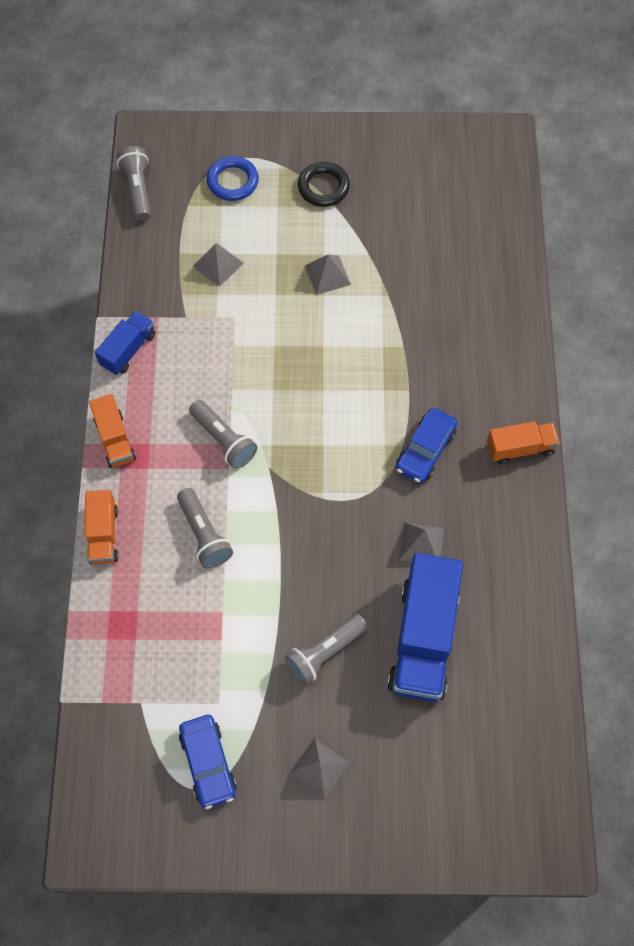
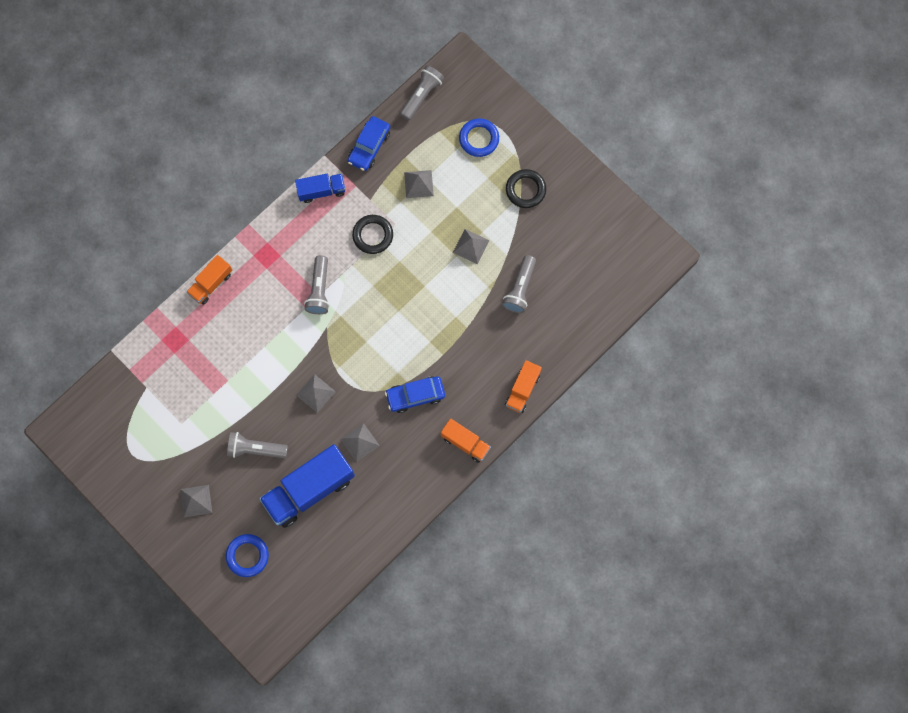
camera: 45 degrees right, 10 degrees up
orange truck [89,394,136,468] -> orange truck moved to [505,360,542,413]
grey flashlight [177,488,233,568] -> grey flashlight moved to [502,255,536,313]
blue car [179,715,237,809] -> blue car moved to [348,116,390,171]
none -> blue ring [226,534,269,577]
none -> grey pyramid [296,374,336,413]
none -> black ring [352,215,393,254]

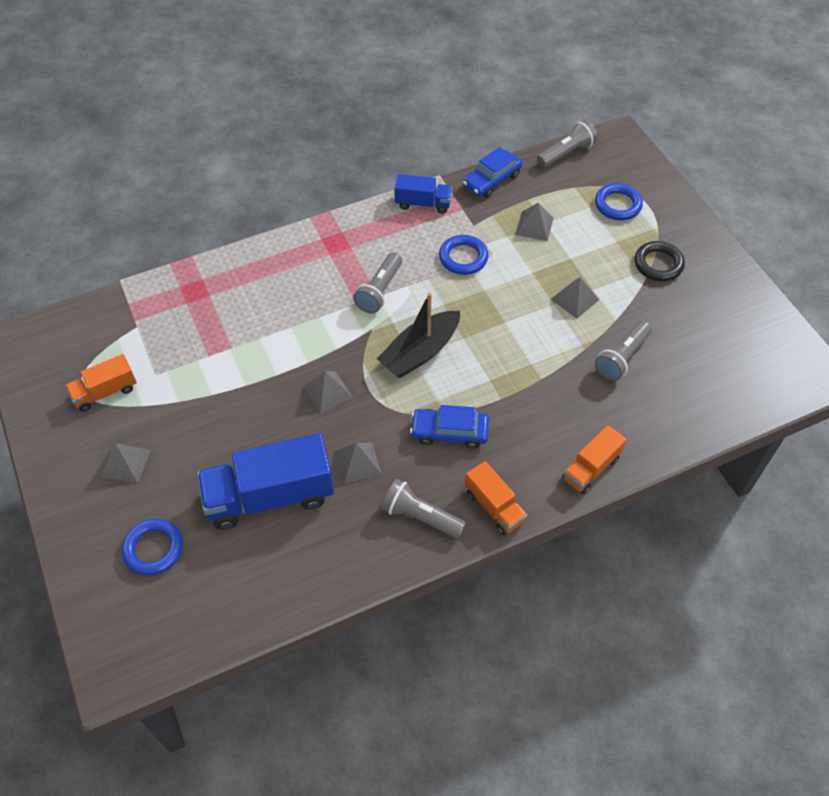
camera: 20 degrees right, 20 degrees down
orange truck [186,255,232,305] -> orange truck moved to [65,354,137,412]
grey flashlight [227,432,288,458] -> grey flashlight moved to [382,479,466,538]
black ring [352,215,393,254] -> blue ring [439,235,488,275]
none -> black boat [377,293,460,378]

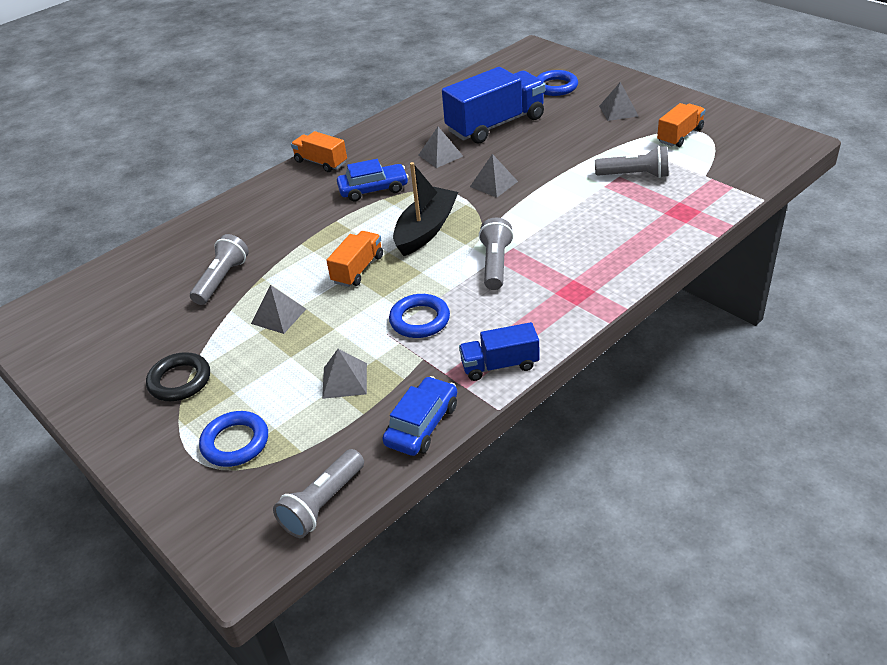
camera: 165 degrees right, 15 degrees down
grey flashlight [382,479,466,538] -> grey flashlight moved to [595,146,668,178]
orange truck [562,425,627,494] -> orange truck moved to [326,231,383,287]

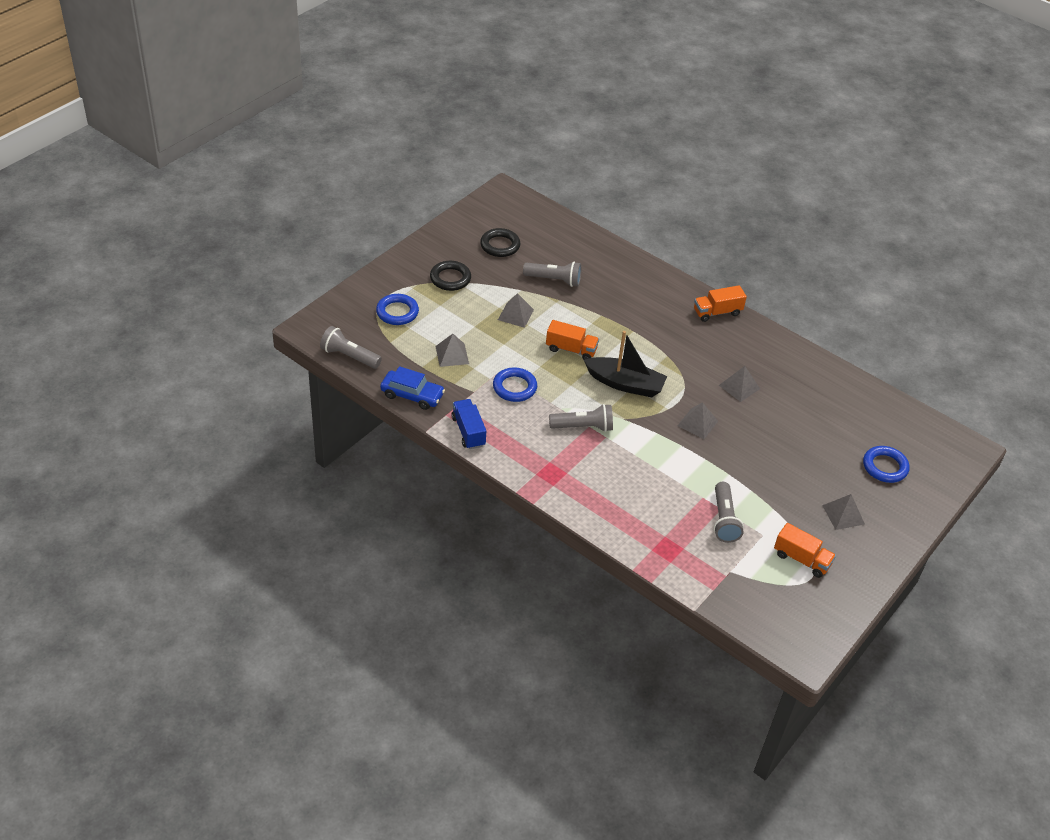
camera: 75 degrees right, 5 degrees up
orange truck [291,131,347,172] -> orange truck turned 135 degrees counterclockwise [694,285,747,322]
blue car [337,159,409,201] -> none
blue truck [442,67,545,144] -> none
none -> black ring [480,228,520,257]

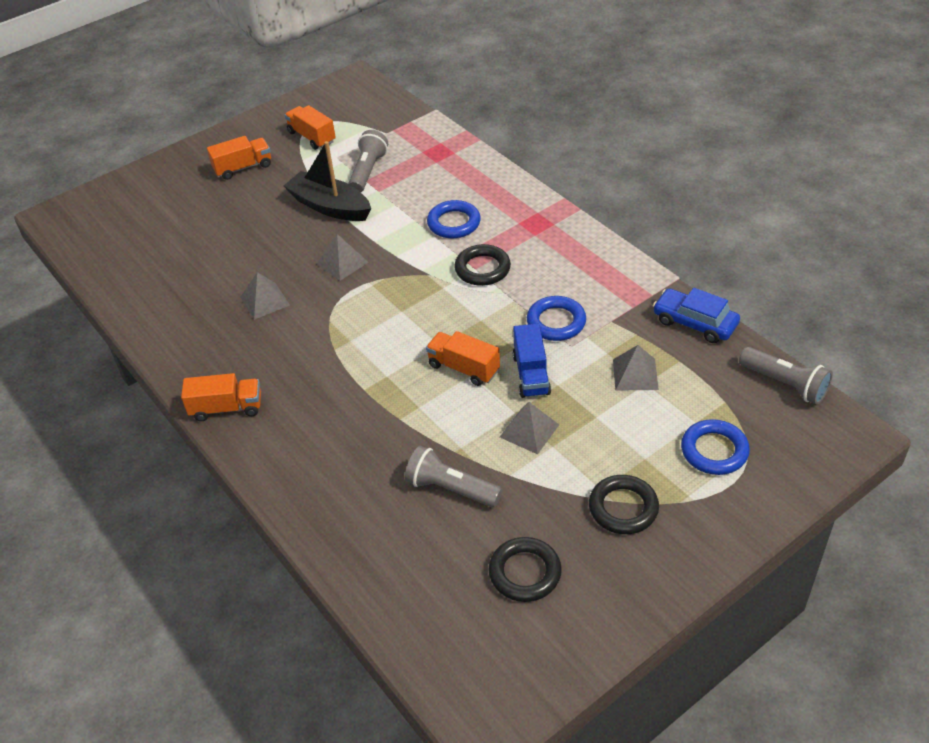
camera: 160 degrees left, 0 degrees up
blue truck [452,399,486,449] -> blue truck moved to [513,324,551,398]
grey flashlight [549,404,613,432] -> black ring [454,244,511,286]
black boat [584,331,667,397] -> black boat moved to [284,141,371,221]
grey pyramid [822,494,865,530] -> orange truck [207,136,271,180]
blue ring [863,446,909,483] -> blue ring moved to [427,200,481,238]

